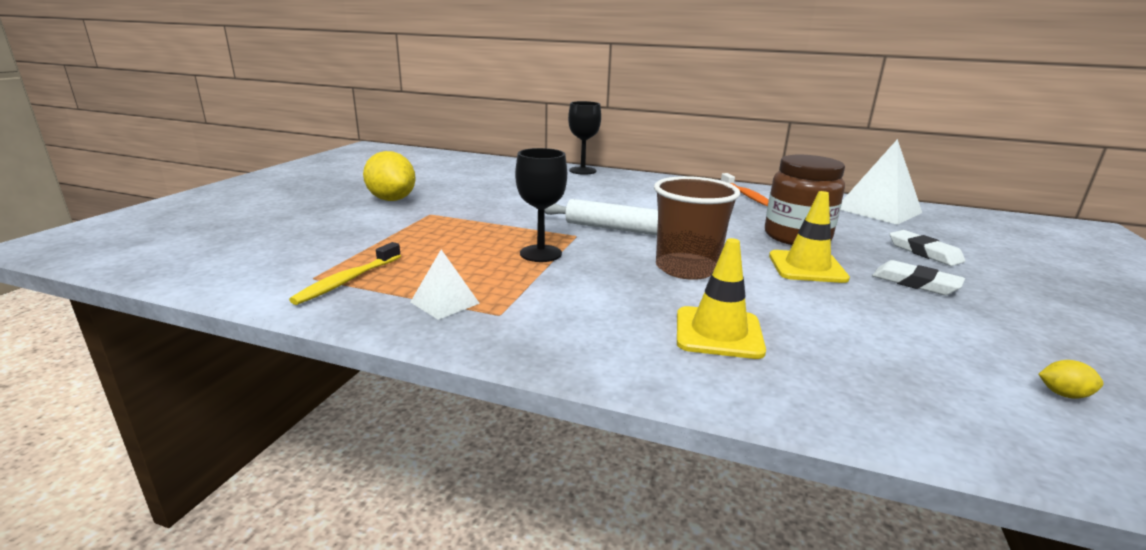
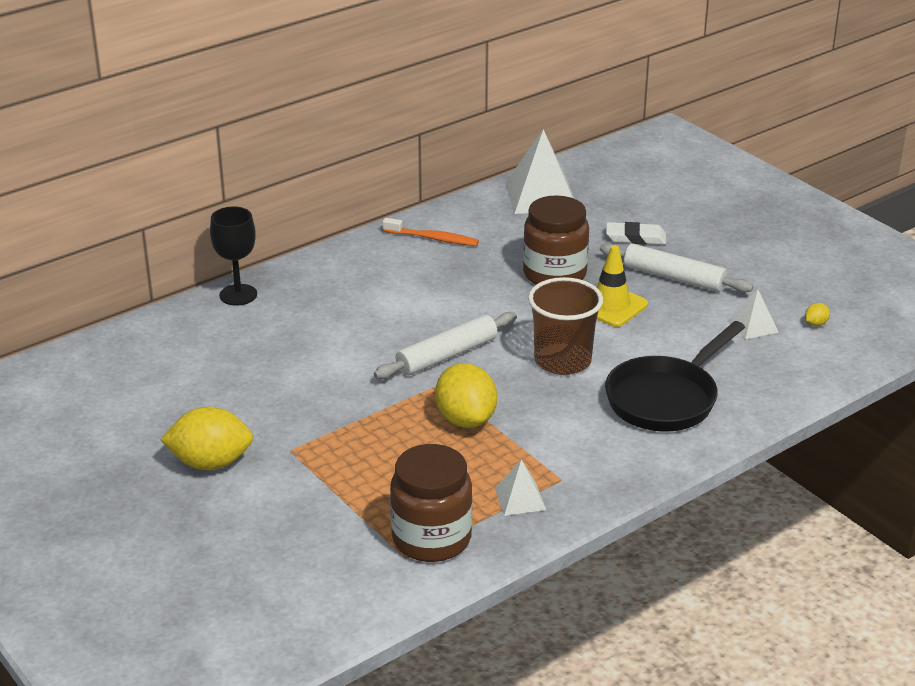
camera: 55 degrees left, 10 degrees up
yellow toothbrush [289,242,401,305] -> brown jar [390,444,472,562]
black goblet [515,148,567,262] -> yellow lemon [435,363,497,428]
yellow traffic cone [677,238,766,359] -> black pan [605,321,745,432]
white eraser [872,260,965,295] -> white rolling pin [600,243,753,293]
none -> white pyramid [728,289,779,339]

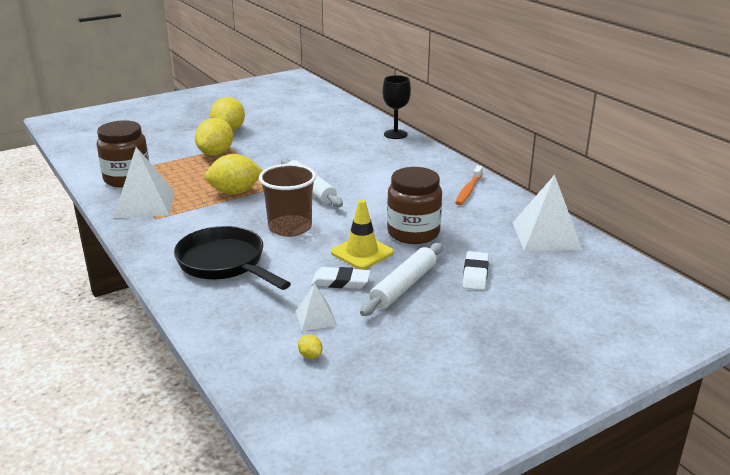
camera: 95 degrees right, 5 degrees down
white pyramid [495,459,546,516] -> white pyramid [114,147,175,218], size x1.93
none -> yellow lemon [195,118,233,155]
none -> white eraser [311,267,370,289]

